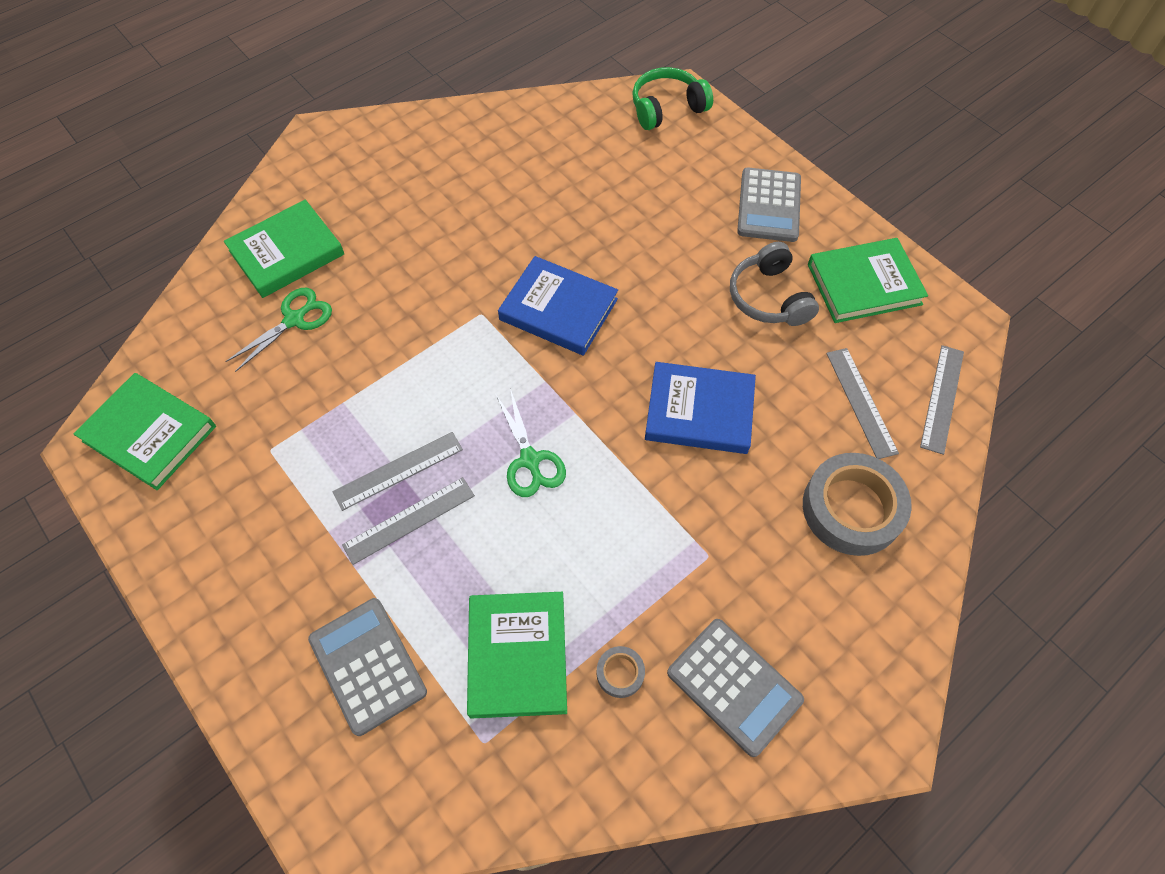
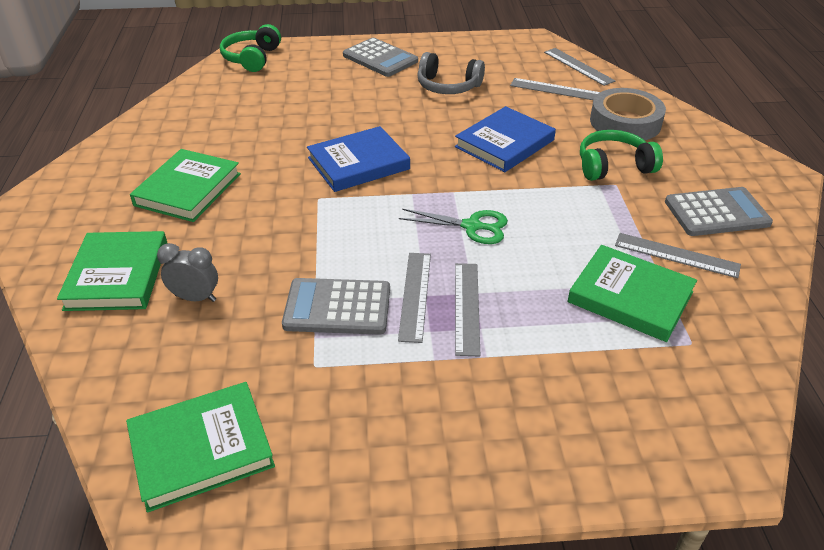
camera: 55 degrees left, 20 degrees down
green scissors [225,288,332,372] -> grey clock [157,243,218,302]
grey calculator [308,598,427,736] -> grey calculator moved to [282,278,390,335]
grey tape [596,646,645,698] -> grey ruler [615,233,741,278]
green book [808,238,928,323] -> green book moved to [130,149,241,222]
none -> green headphones [580,130,663,181]

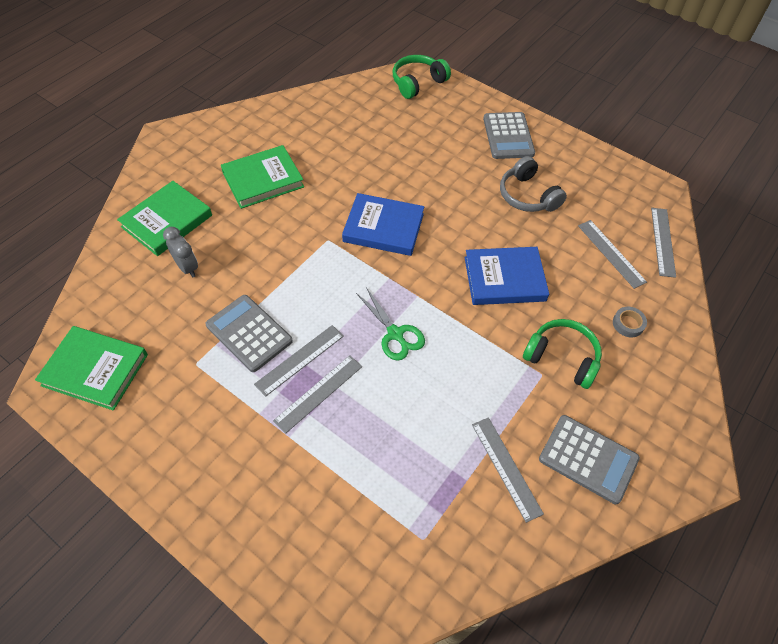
camera: 40 degrees right, 15 degrees up
green book [567,245,697,342] -> none
grey tape [590,88,666,140] -> grey tape [613,307,647,338], size x0.44

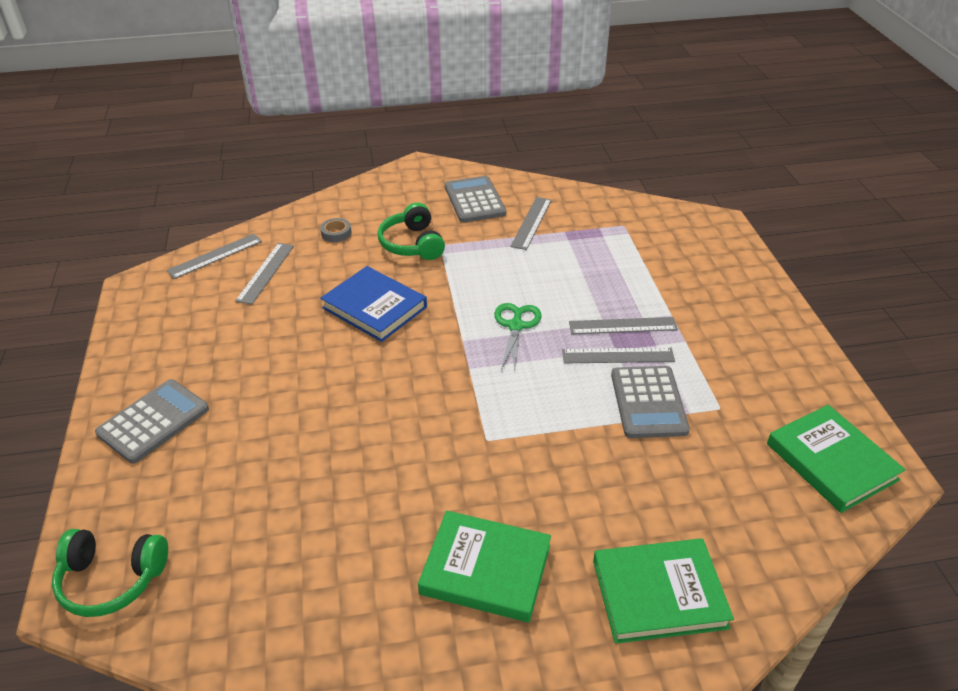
camera: 135 degrees left, 15 degrees down
grey clock [163,227,198,277] -> none
blue book [342,193,424,256] -> none
grey headphones [500,156,567,212] -> none

